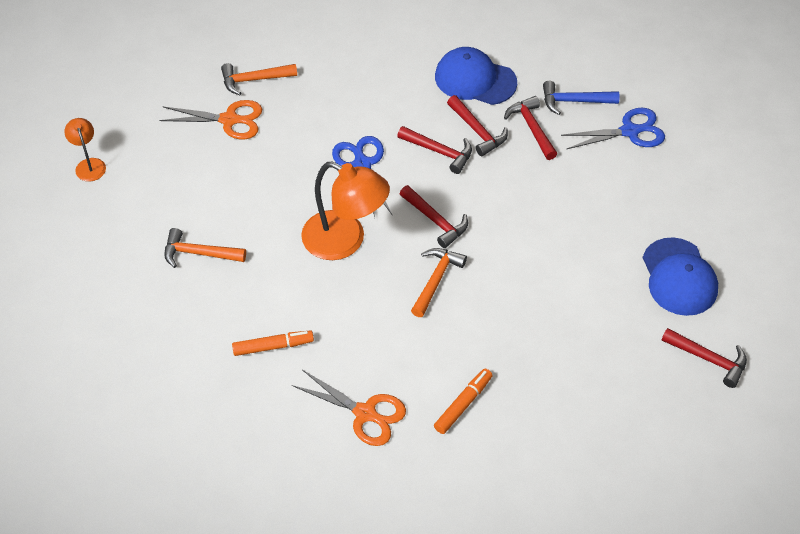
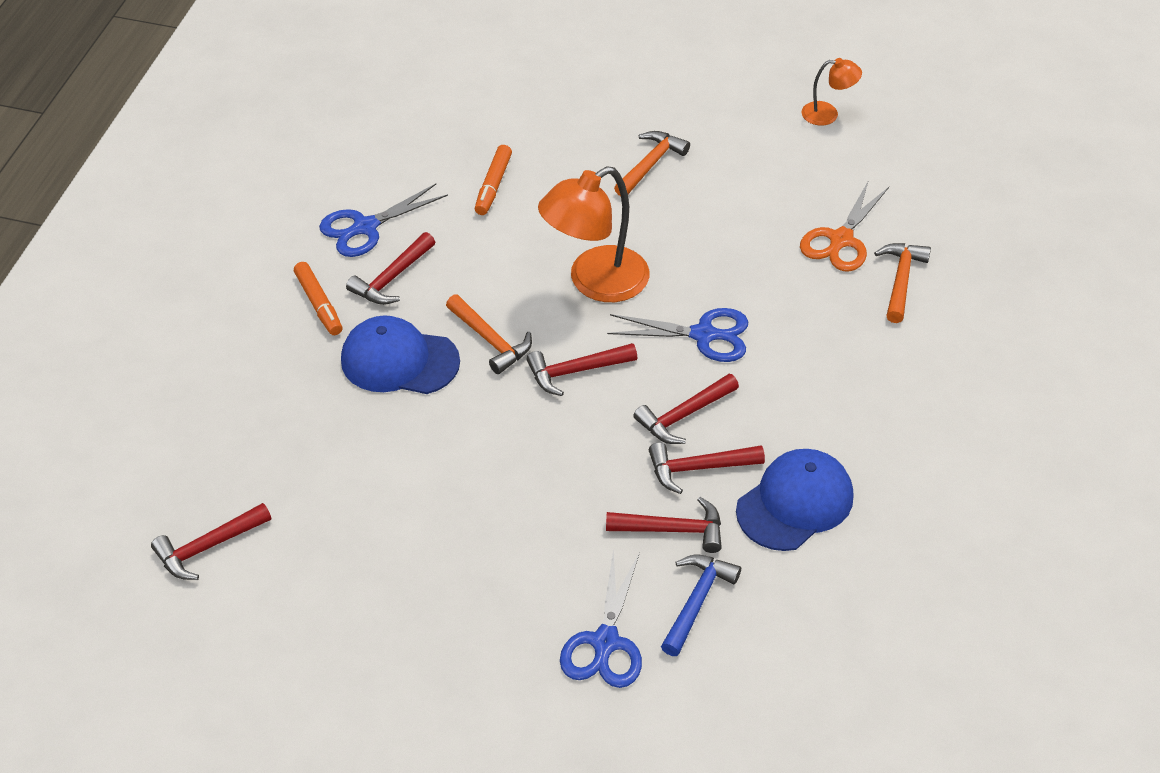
camera: 115 degrees right, 5 degrees down
orange scissors [292,370,406,446] -> blue scissors [319,184,448,257]
blue cap [643,237,718,316] -> blue cap moved to [341,315,460,394]
none -> red hammer [346,232,435,305]

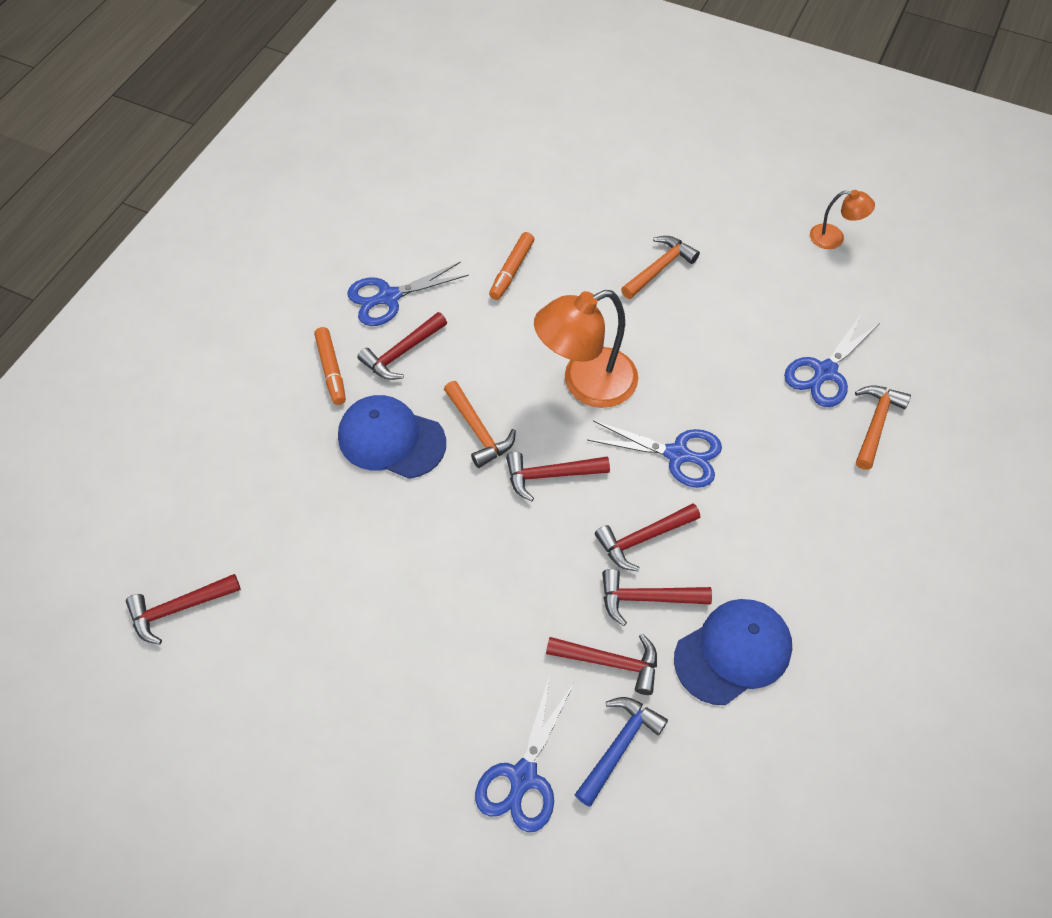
camera: 10 degrees right, 10 degrees up
orange scissors [800,180,889,272] -> blue scissors [784,313,880,407]

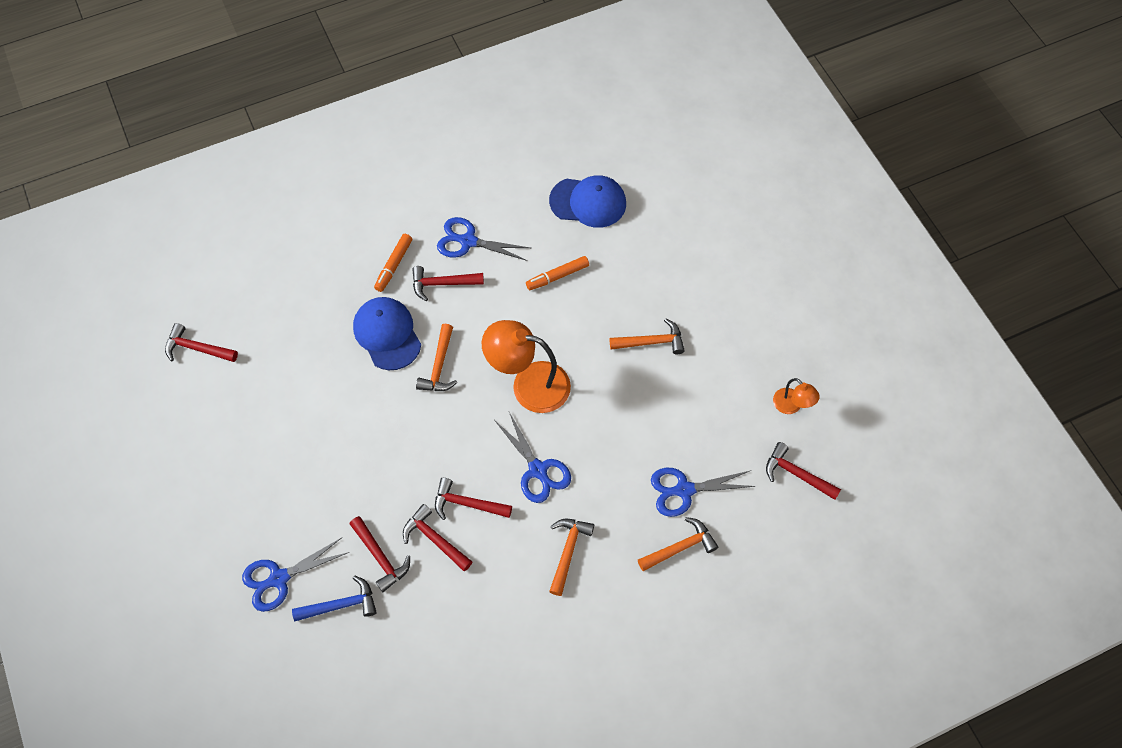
camera: 40 degrees right, 5 degrees up
red hammer [506,452,610,501] -> red hammer moved to [766,442,841,500]
blue cap [674,599,792,705] -> blue cap moved to [549,175,626,228]
none -> orange hammer [549,519,594,596]

